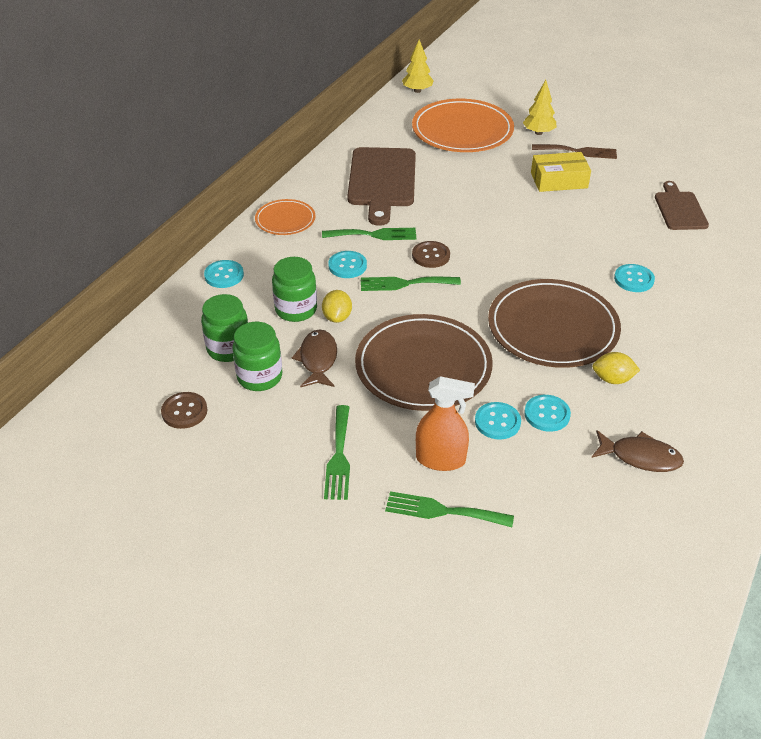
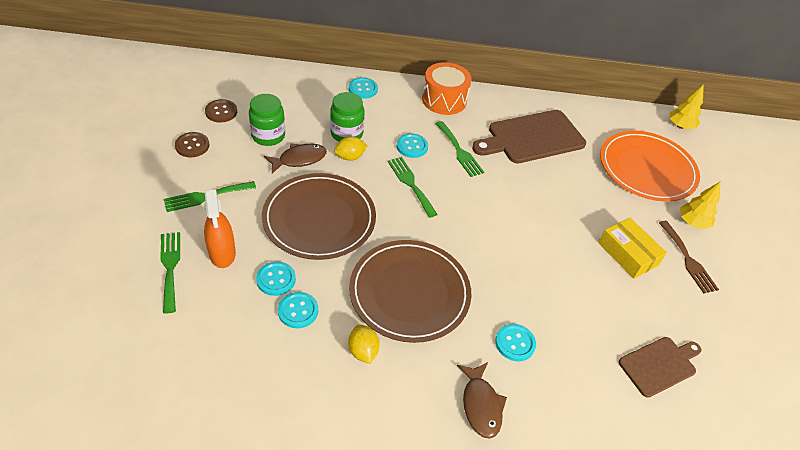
camera: 60 degrees right, 5 degrees up
green jar [201,294,248,362] -> none
orange plate [255,199,315,235] -> orange drum [422,62,472,115]
brown button [412,241,450,268] -> brown button moved to [175,132,210,157]
brown fish [592,430,684,472] -> brown fish moved to [457,362,507,439]

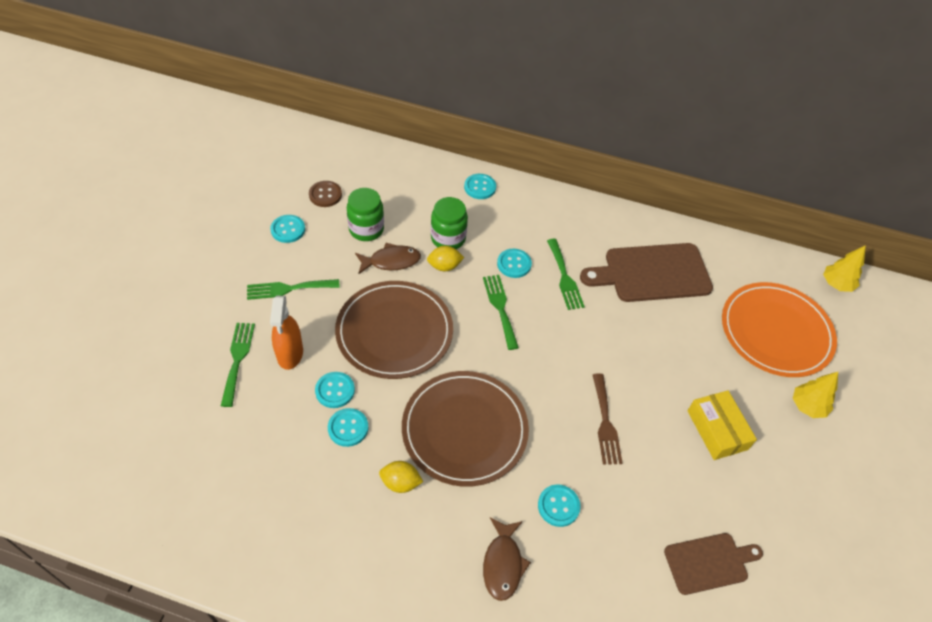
camera: 15 degrees right, 5 degrees up
brown button [175,132,210,157] -> turquoise button [270,215,305,243]
yellow lemon [348,325,379,364] -> yellow lemon turned 75 degrees counterclockwise [379,461,423,493]
orange drum [422,62,472,115] -> none
brown fork [659,221,719,294] -> brown fork moved to [593,373,623,465]

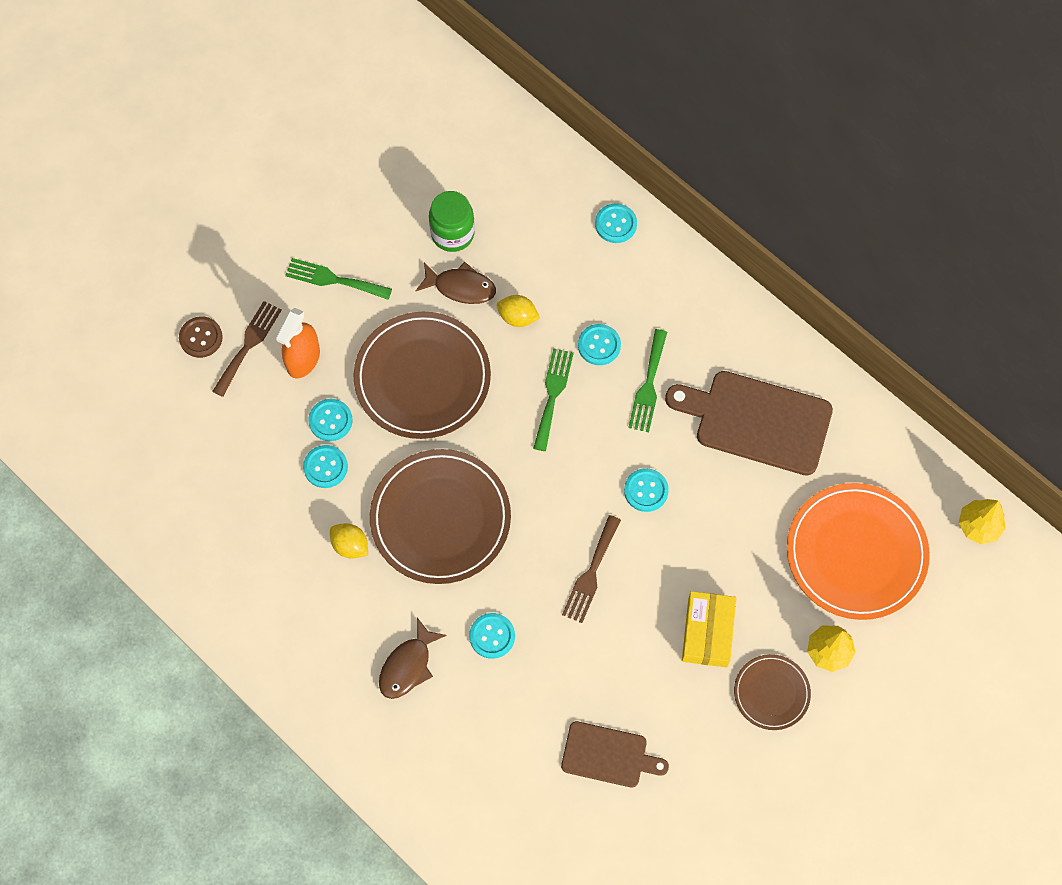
camera: 30 degrees right, 15 degrees up
green fork [221,323,255,407] -> brown fork [212,301,282,397]
turquoise button [270,215,305,243] -> turquoise button moved to [624,468,669,512]
brown button [309,181,342,207] -> brown button moved to [179,316,223,358]
green jar [431,197,468,249] -> none
none -> brown plate [734,654,811,730]

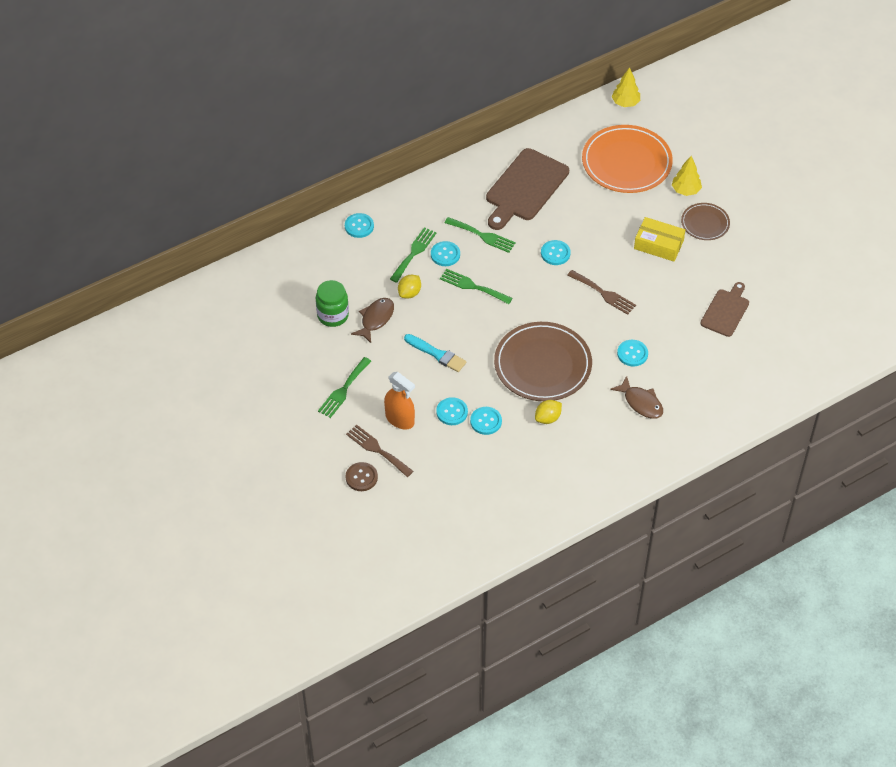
camera: 75 degrees left, 15 degrees down
brown plate [353,312,491,439] -> turquoise brush [404,334,466,372]
none -> green fork [390,227,437,283]

